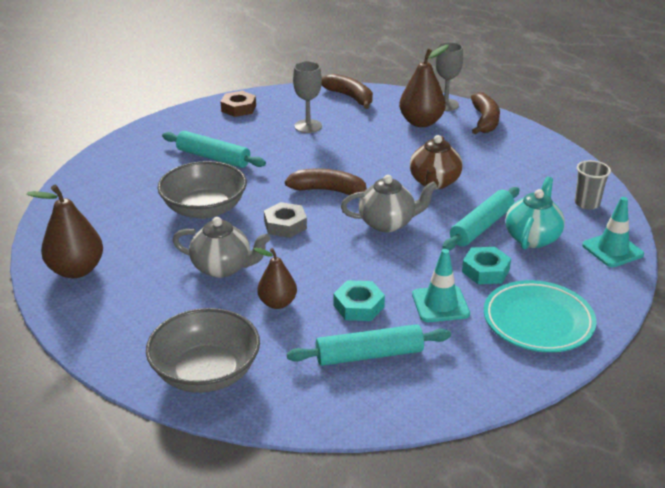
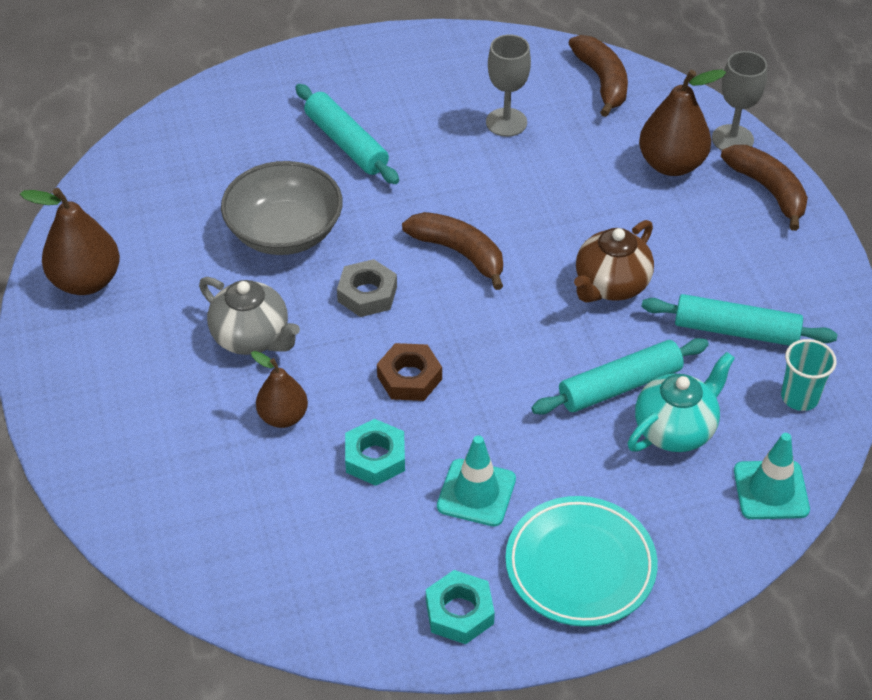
camera: 25 degrees right, 15 degrees up
grey bowl [146,308,260,393] -> none
brown nut [221,91,256,117] -> brown nut moved to [377,343,442,401]
turquoise rolling pin [287,324,451,366] -> turquoise rolling pin moved to [641,294,837,346]
grey teapot [341,175,437,232] -> none
turquoise nut [462,247,511,284] -> turquoise nut moved to [426,570,495,644]
brown banana [471,92,500,134] -> brown banana turned 60 degrees counterclockwise [721,145,808,231]
grey cup [575,160,611,210] -> turquoise cup [781,339,837,411]

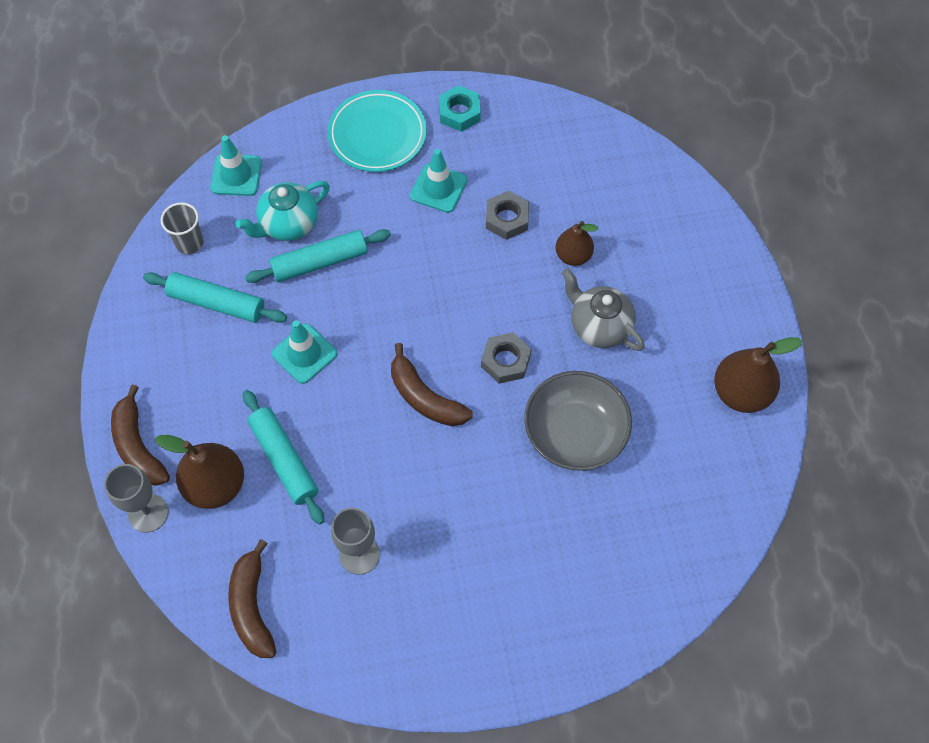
camera: 175 degrees left, 15 degrees up
turquoise rolling pin [296,84,399,184] -> turquoise rolling pin moved to [243,390,324,524]
turquoise nut [345,419,405,486] -> grey nut [486,191,529,240]
brown nut [377,343,442,401] -> none
brown teapot [574,220,654,303] -> turquoise traffic cone [272,320,337,384]
turquoise cup [781,339,837,411] -> grey cup [161,202,203,254]

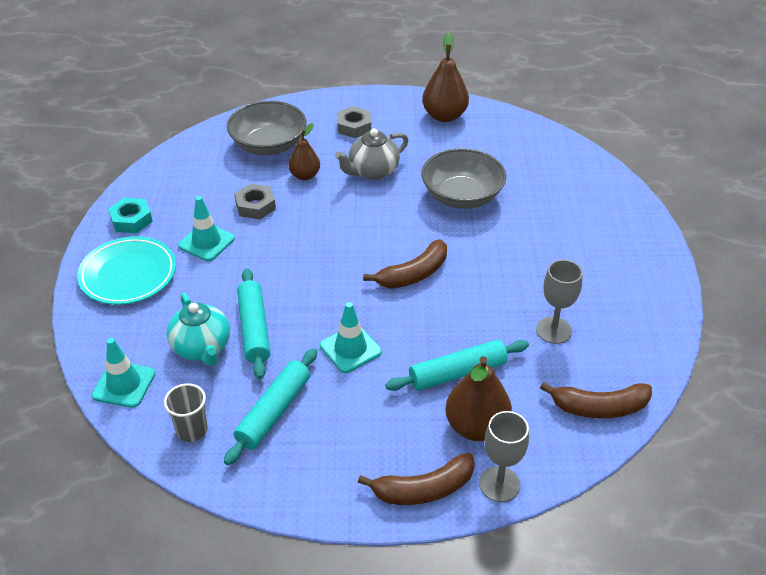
camera: 80 degrees left, 20 degrees down
grey nut [481,332,531,384] -> grey nut moved to [337,106,371,138]
none -> grey bowl [227,101,306,155]

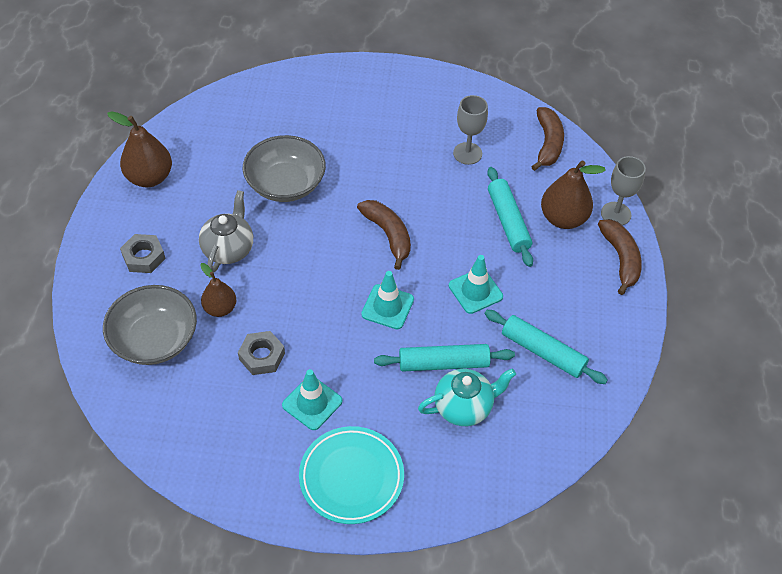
camera: 85 degrees left, 10 degrees up
turquoise traffic cone [92,338,155,408] -> turquoise traffic cone moved to [361,271,414,329]
turquoise nut [108,198,153,233] -> none
grey cup [164,384,208,442] -> none
grey teapot [335,129,408,180] -> grey teapot turned 135 degrees counterclockwise [199,190,253,273]

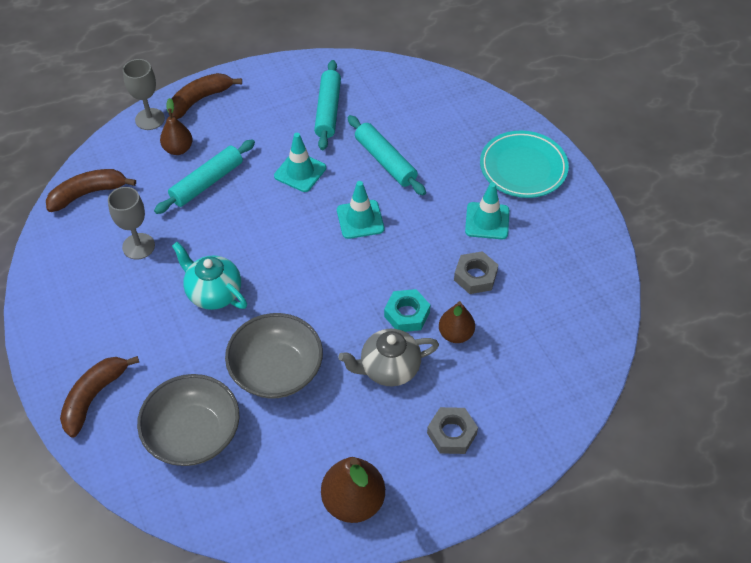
camera: 120 degrees left, 0 degrees up
grey bowl [103,285,197,365] -> grey bowl moved to [137,374,239,466]
brown banana [357,200,411,270] -> brown banana moved to [60,356,139,438]
turquoise teapot [418,368,516,426] -> turquoise teapot moved to [172,242,247,310]
brown pear [541,161,606,229] -> brown pear [160,98,193,155], size x0.64
none -> turquoise nut [384,289,430,332]

